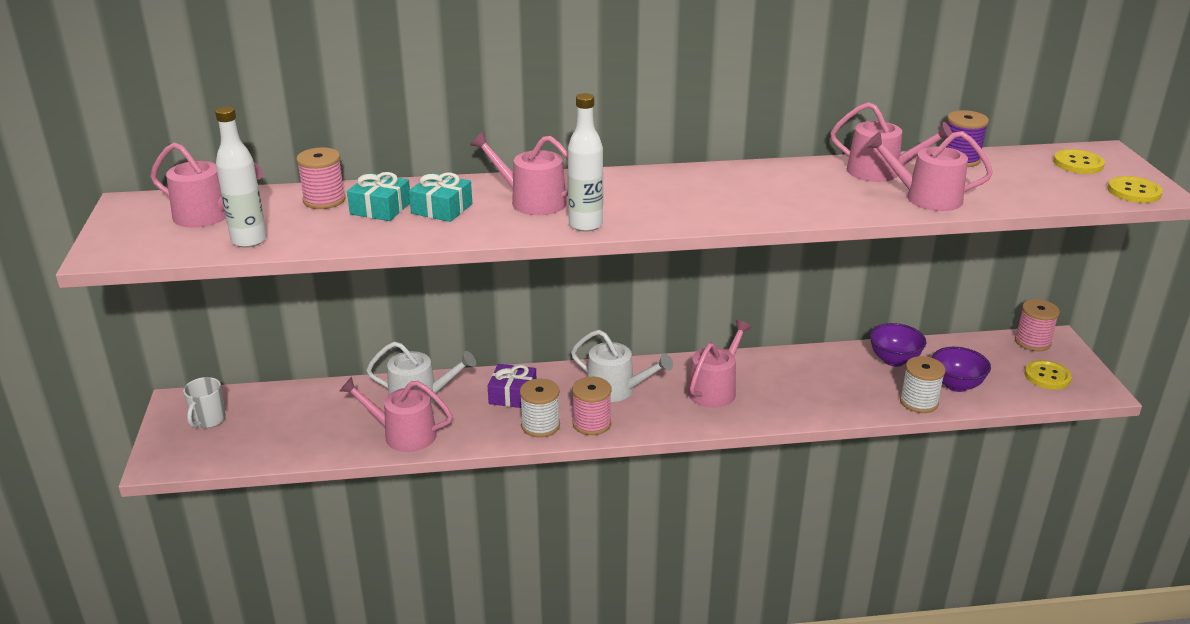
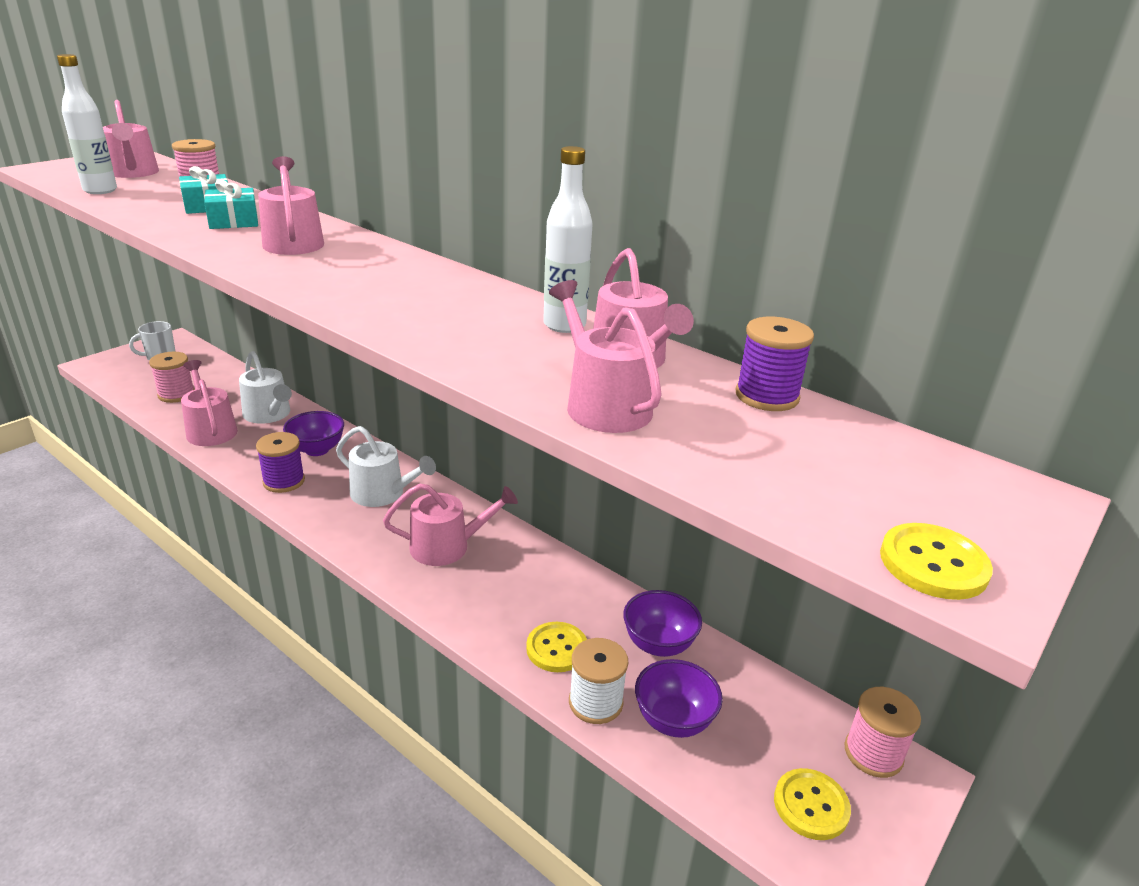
camera: 45 degrees right, 0 degrees up
purple gift [488,364,536,408] -> purple bowl [283,411,344,456]
white spool [520,379,560,438] -> purple spool [256,432,305,493]
white bottle [568,93,603,232] -> white bottle moved to [543,146,593,333]
white watering can [571,330,673,402] -> white watering can turned 45 degrees counterclockwise [336,426,436,507]
pink spool [572,377,611,435] -> pink spool moved to [149,352,195,403]
yellow button [1053,149,1105,174] -> yellow button moved to [526,622,587,672]

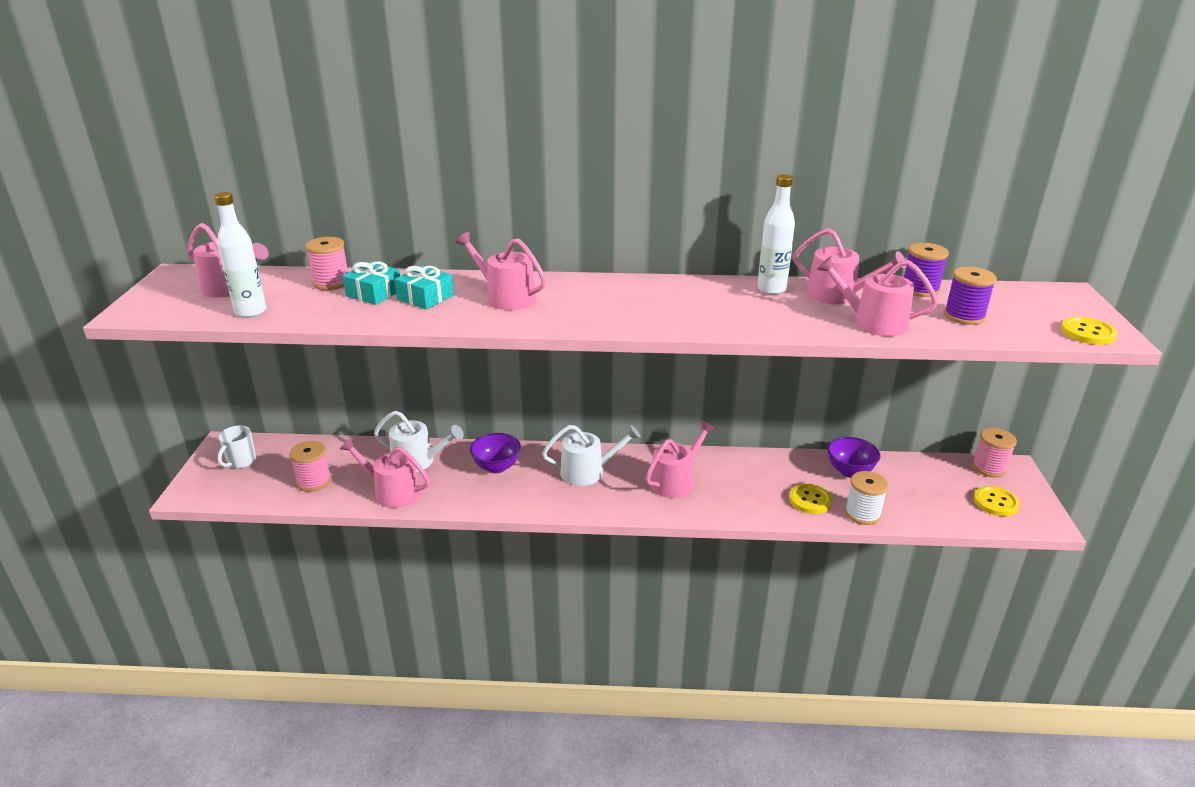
camera: 35 degrees left, 0 degrees up
purple spool [256,432,305,493] -> purple spool moved to [944,267,997,325]
purple bowl [635,659,723,738] -> none

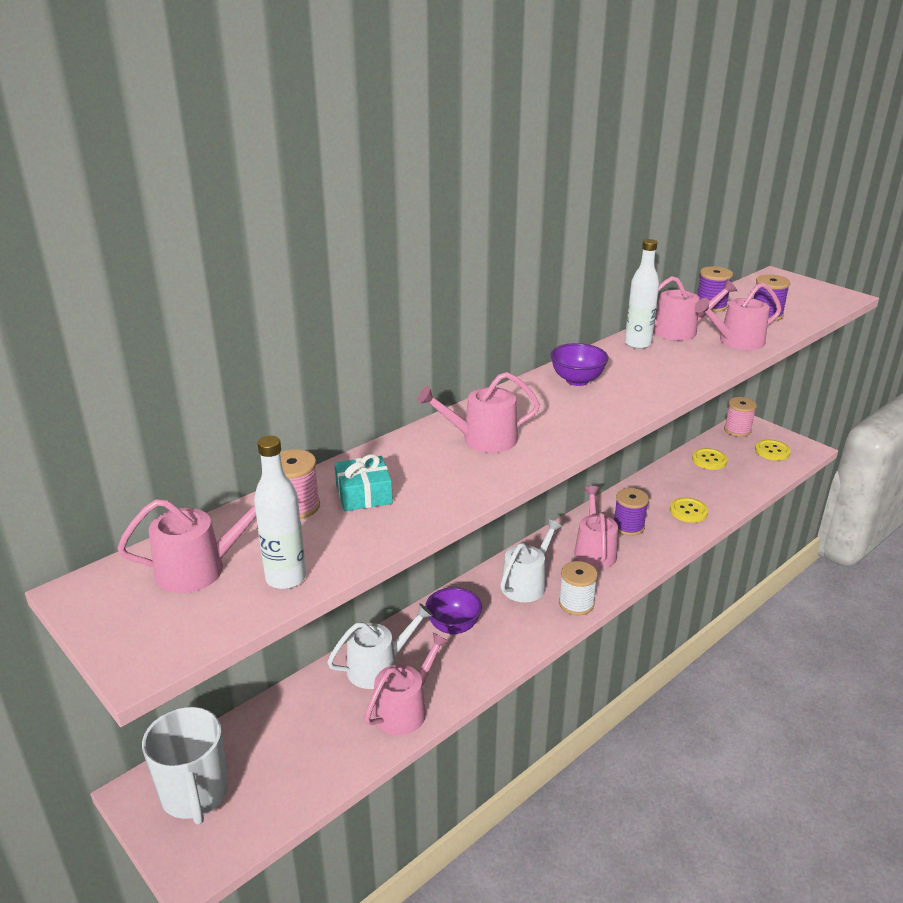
camera: 45 degrees left, 0 degrees up
white mug [217,426,256,469] -> white mug [142,707,229,825], size x1.79
pink spool [289,441,331,492] -> none
pink watering can [340,438,430,508] -> pink watering can turned 150 degrees clockwise [364,633,449,735]
turquoise gift [394,266,454,310] -> none
purple bowl [828,437,881,478] -> purple bowl moved to [551,343,608,386]
white spool [845,471,888,525] -> white spool moved to [559,561,598,616]
yellow button [1061,317,1117,345] -> yellow button moved to [692,448,728,470]
none -> purple spool [614,488,649,536]

